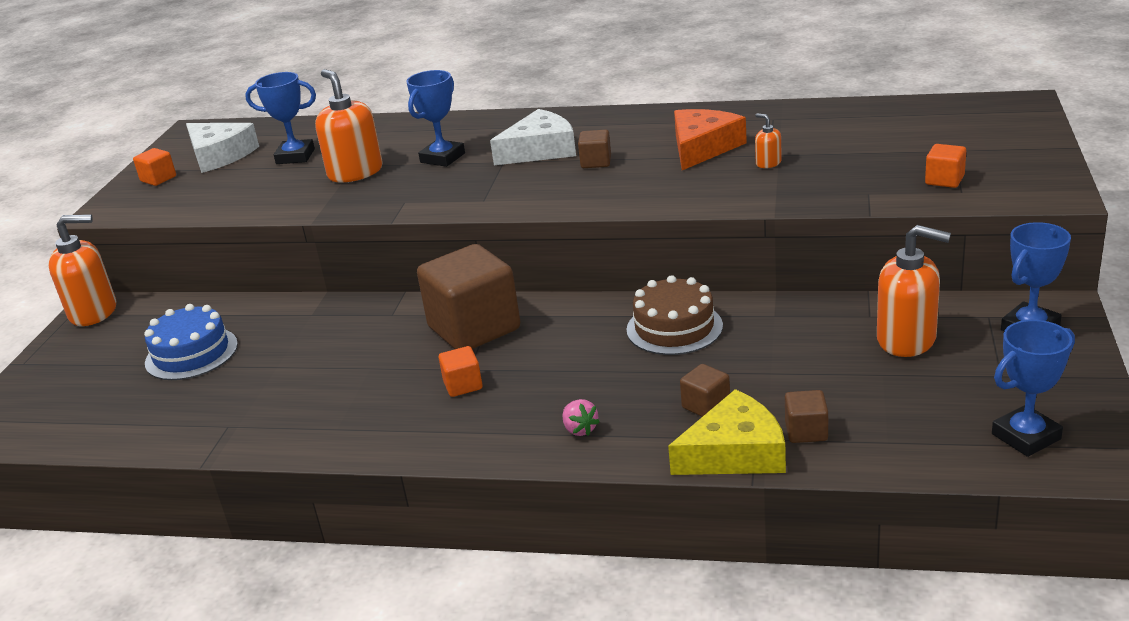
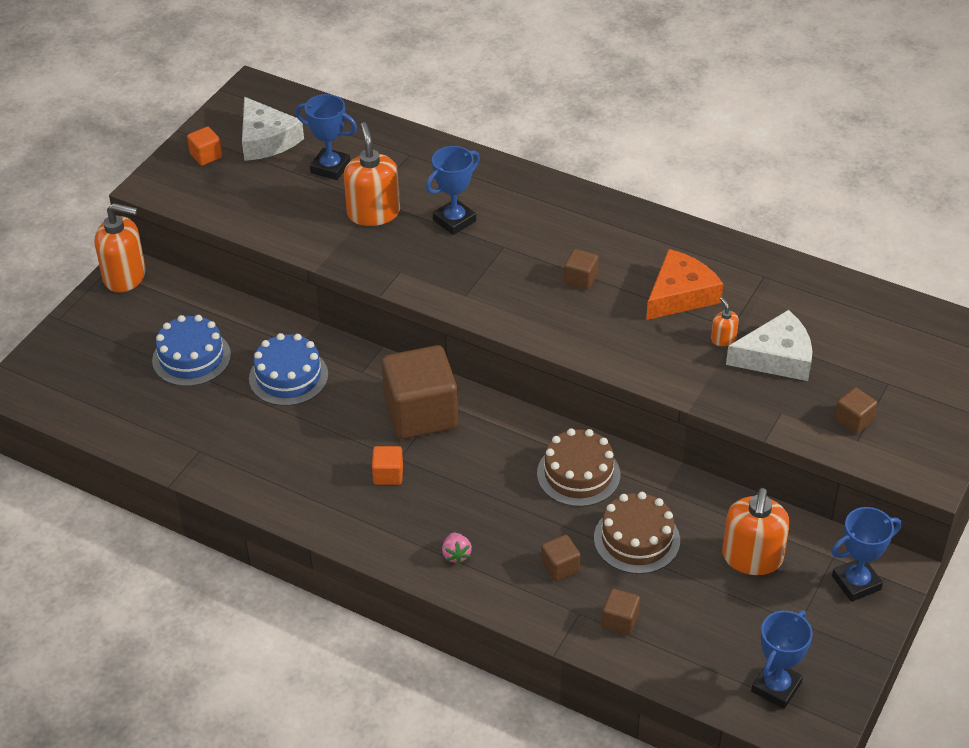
camera: 15 degrees right, 15 degrees up
white cheese [490,109,576,165] -> white cheese moved to [726,310,812,381]
yellow cheese [668,389,786,475] -> none
orange soap dispenser [877,225,951,357] -> orange soap dispenser turned 60 degrees clockwise [722,488,790,575]
orange cube [925,144,966,188] -> brown cube [834,387,877,434]
blue trophy [992,320,1075,457] -> blue trophy turned 45 degrees counterclockwise [751,610,813,709]
none -> blue cake [249,333,328,406]
none -> brown cake [594,492,680,574]

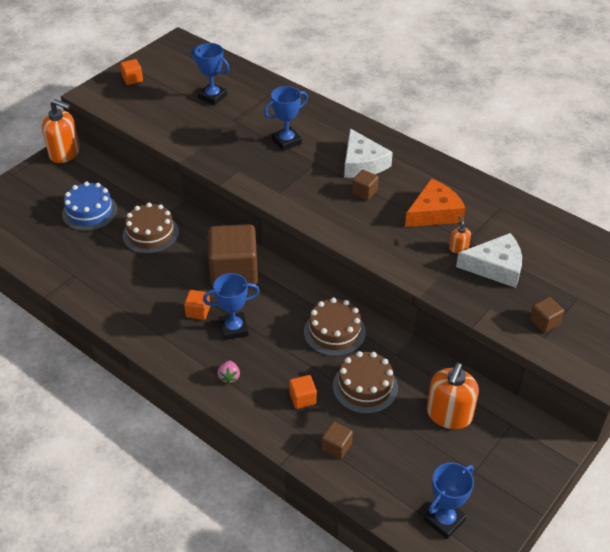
camera: 10 degrees right, 0 degrees up
white cheese [242,97,304,161] -> white cheese moved to [344,129,393,178]
blue cake [249,333,328,406] -> brown cake [123,203,179,254]
orange soap dispenser [344,122,400,226] -> none
brown cube [541,535,581,581] -> orange cube [289,375,317,409]
blue trophy [831,507,902,602] -> blue trophy moved to [203,273,260,340]

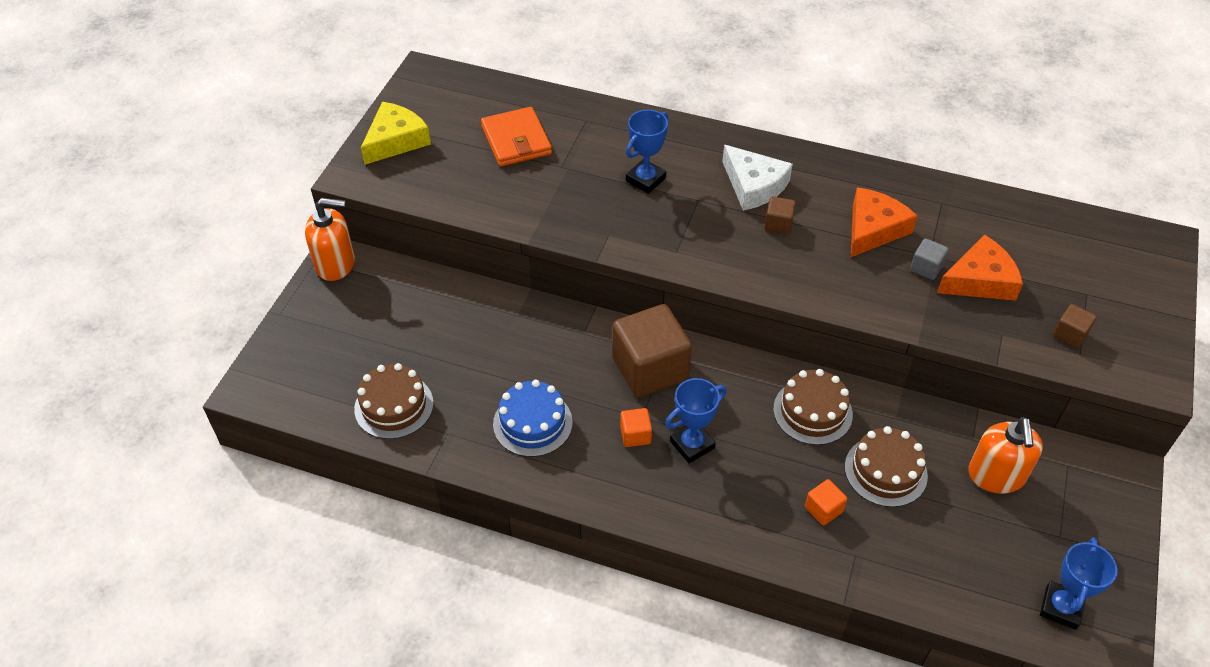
camera: 20 degrees left, 5 degrees up
blue cake [62,182,118,231] -> blue cake moved to [493,380,573,457]
orange cube [120,59,143,85] -> yellow cheese [361,102,431,165]
brown cake [123,203,179,254] -> brown cake moved to [354,363,433,439]
blue trophy [191,43,229,105] -> orange wallet [481,107,552,167]
pink strawberry [217,360,240,384] -> none
brown cube [321,422,353,459] -> none
orange soap dispenser [449,216,471,253] -> grey cube [910,238,948,280]
white cheese [456,233,522,288] -> orange cheese [937,235,1023,301]

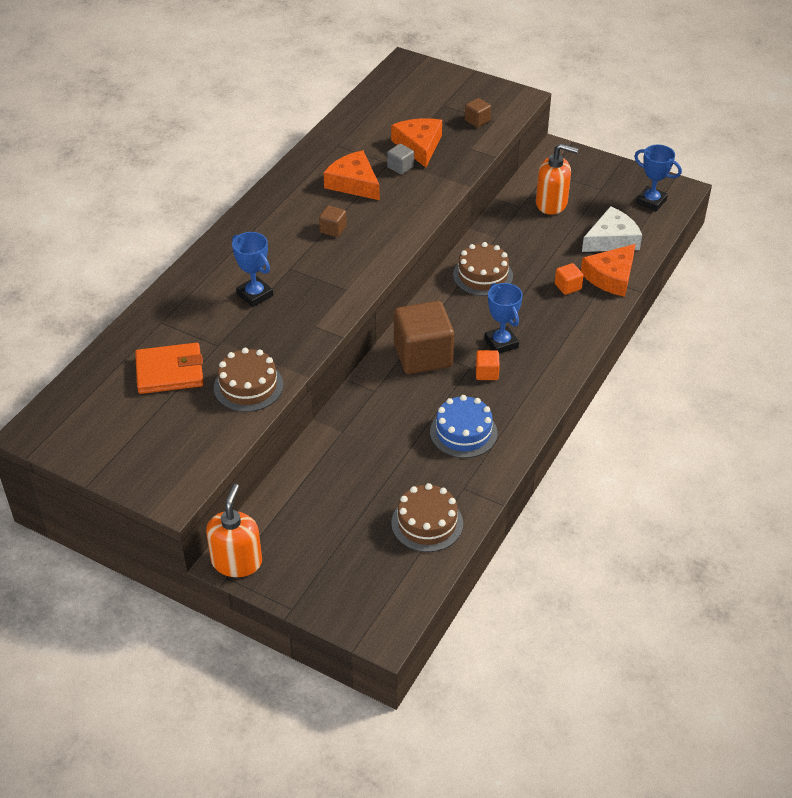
camera: 80 degrees left, 5 degrees down
yellow cheese [361,102,431,165] -> none
white cheese [722,145,793,211] -> white cheese moved to [582,206,642,252]
brown cake [845,426,928,507] -> brown cake moved to [214,348,283,412]
none -> orange cheese [581,244,636,297]

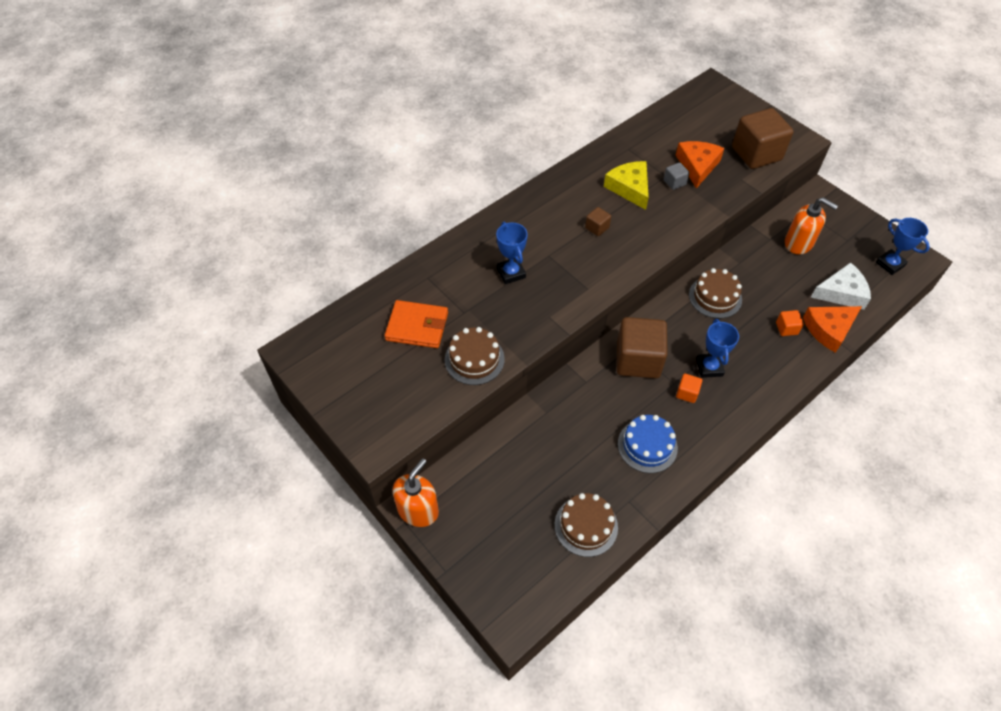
camera: 20 degrees right, 10 degrees up
orange cheese [324,150,380,200] -> yellow cheese [604,161,649,210]
brown cube [465,98,491,128] -> brown cube [732,108,794,169], size x2.28

